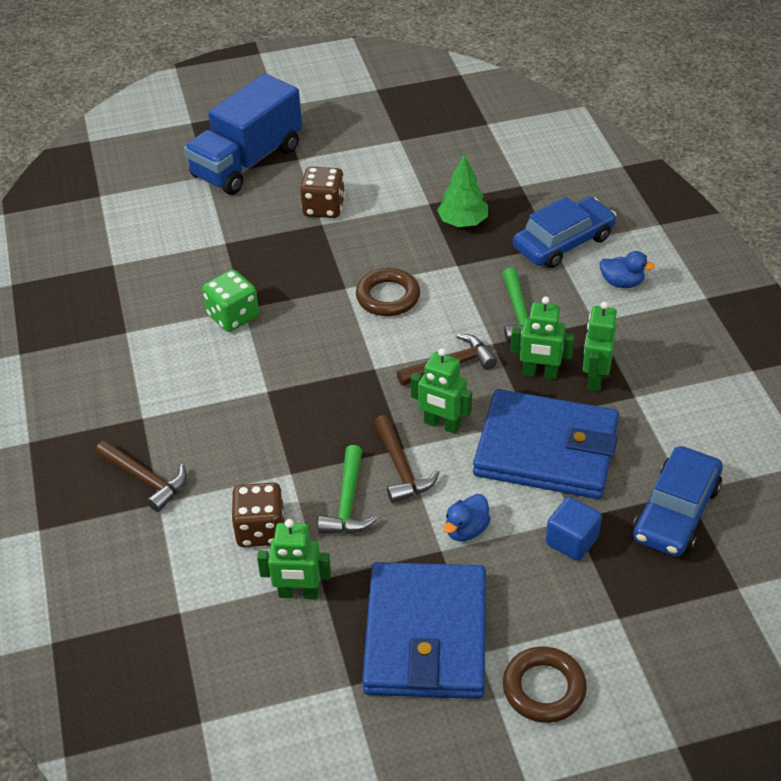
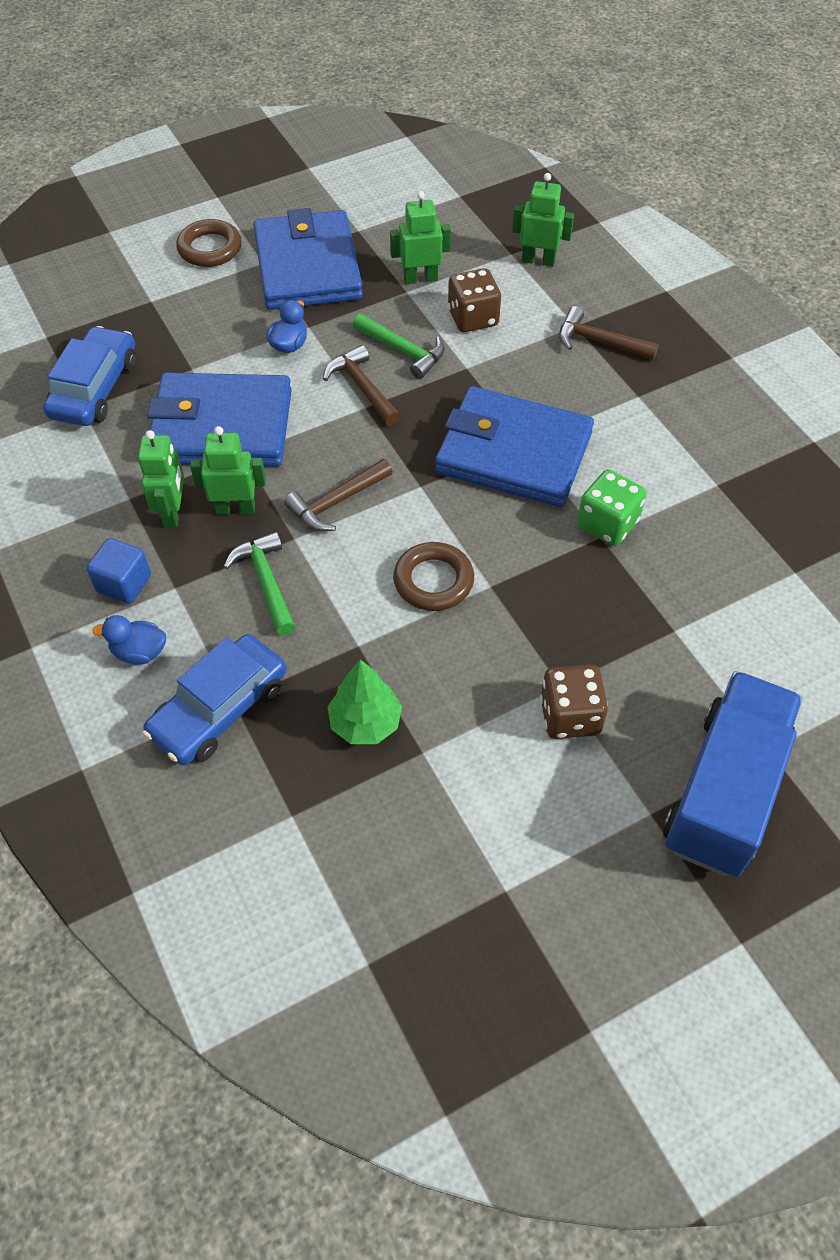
camera: 165 degrees right, 10 degrees up
green hammer [318,445,378,533] -> green hammer turned 135 degrees clockwise [353,314,445,379]
green robot [411,348,472,434] -> green robot moved to [512,173,574,267]
blue cube [546,497,602,561] -> blue cube moved to [86,538,151,604]
none -> blue wallet [435,386,594,507]

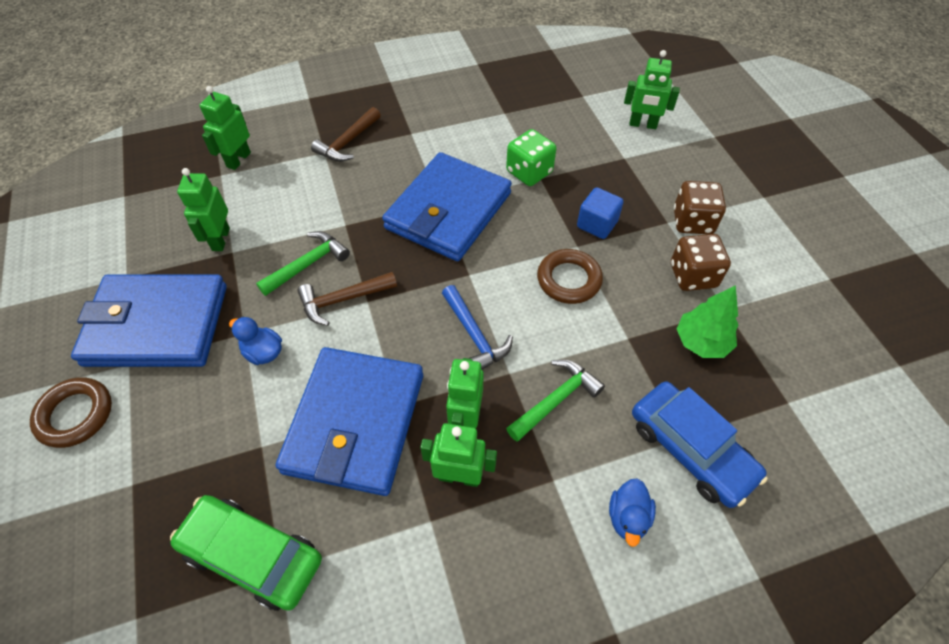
camera: 80 degrees left, 0 degrees up
blue car [43,326,136,426] -> green car [170,495,322,611]
blue cube [86,538,151,604] -> blue cube moved to [577,187,624,239]
green hammer [224,532,295,635] -> green hammer turned 150 degrees clockwise [506,360,605,442]
brown hammer [284,459,393,532] -> blue hammer [442,285,513,370]
brown dice [448,268,501,332] -> brown dice moved to [671,234,731,291]
blue truck [663,671,803,877] -> none
none -> green robot [624,50,680,129]

